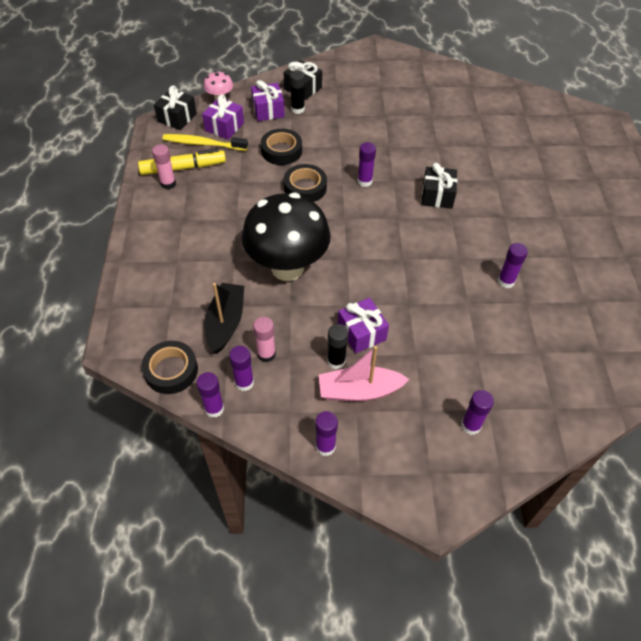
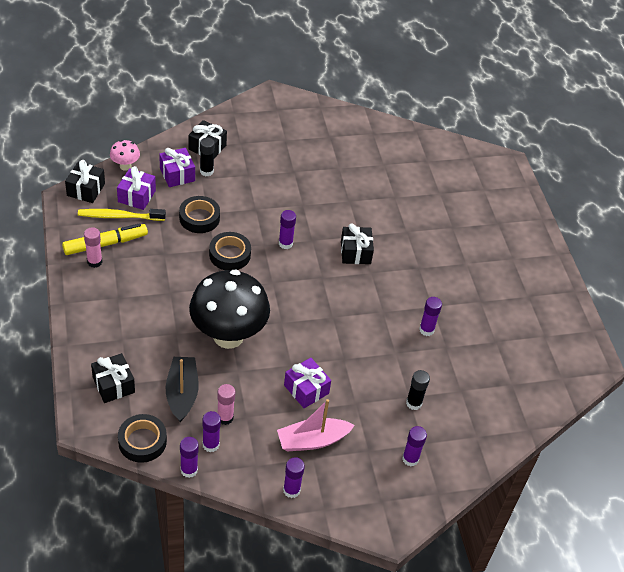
camera: 15 degrees left, 5 degrees down
black glue stick [327,324,348,370] -> black glue stick moved to [406,370,430,410]
none -> black gift [91,353,135,403]

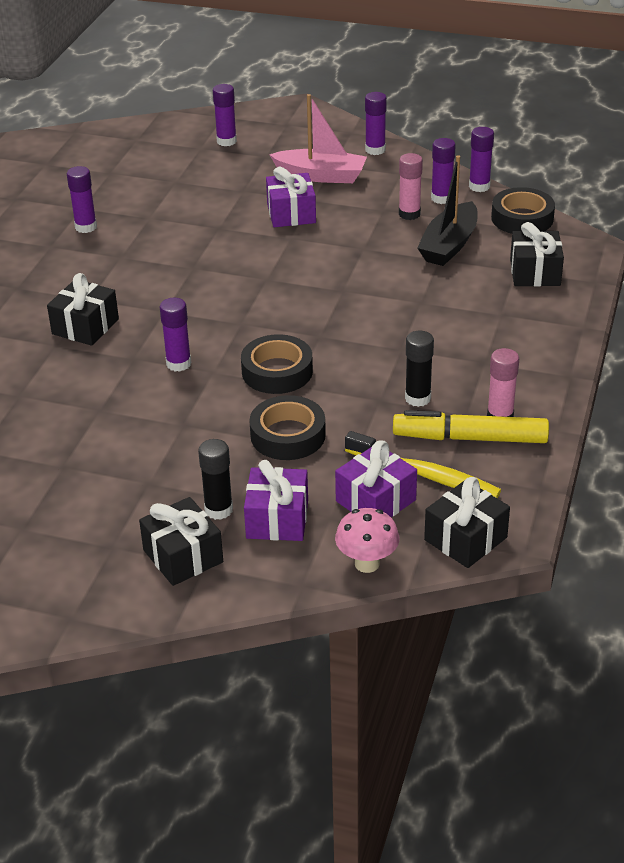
camera: 145 degrees left, 10 degrees down
black mushroom [189,270,270,349] -> none
black glue stick [406,370,430,410] -> black glue stick moved to [405,331,434,407]

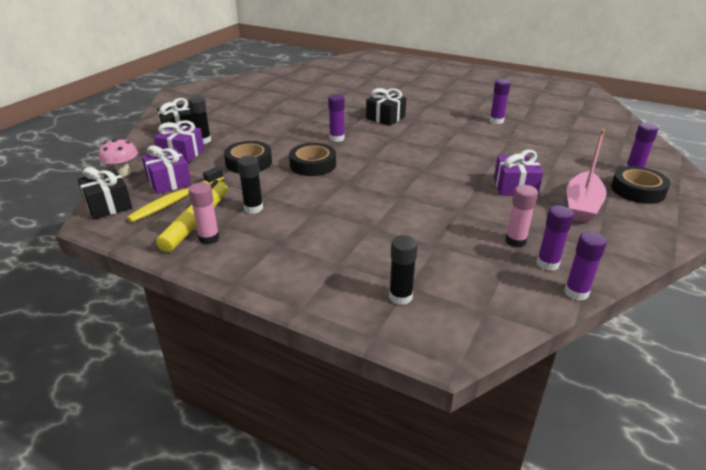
camera: 100 degrees right, 5 degrees down
purple glue stick [365,92,387,155] -> none
black boat [417,155,478,266] -> none
black tape [491,187,555,234] -> black tape moved to [611,166,670,204]
black gift [510,222,564,287] -> black glue stick [389,235,418,305]

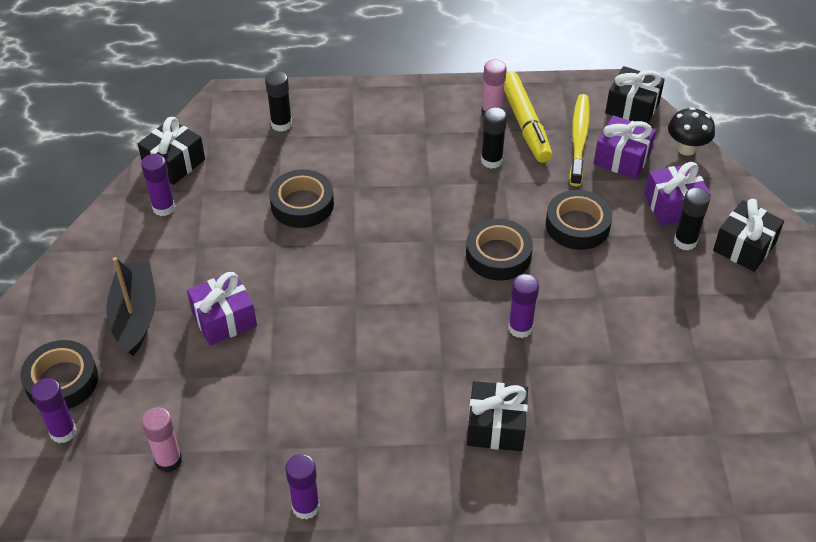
camera: 150 degrees right, 15 degrees up
pink mushroom [99,138,138,177] -> black mushroom [668,107,715,156]
pink glue stick [505,185,538,247] -> pink glue stick moved to [142,407,182,473]
purple glue stick [564,231,607,301] -> none
pink boat [567,129,607,223] -> black boat [106,257,156,356]
none -> black gift [138,117,205,185]
none -> black tape [269,169,334,228]

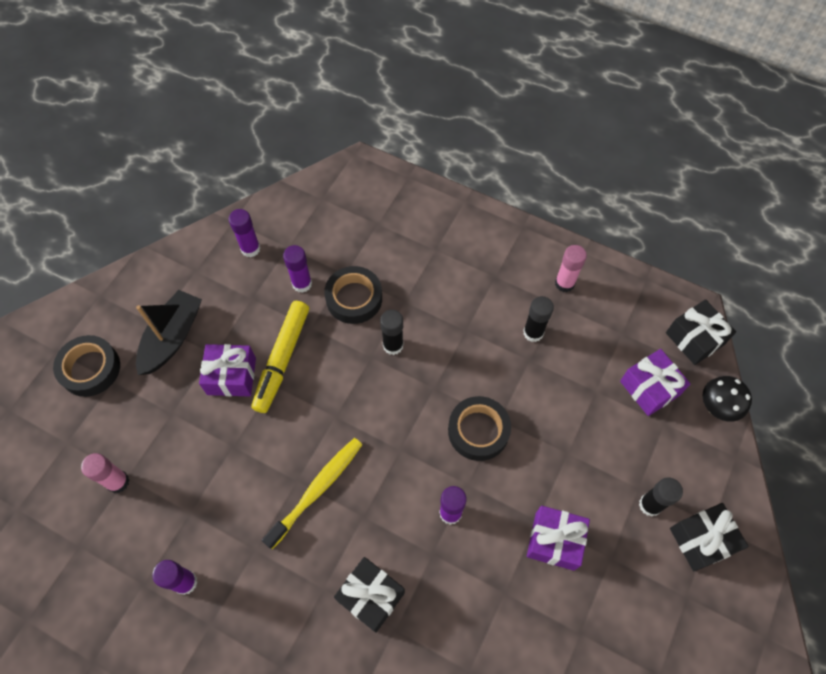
camera: 30 degrees right, 15 degrees up
purple glue stick [31,378,77,443] -> purple glue stick moved to [283,245,312,293]
black gift [138,117,205,185] -> none
black glue stick [265,71,292,132] -> black glue stick moved to [380,310,404,355]
yellow marker [504,71,552,163] -> yellow marker moved to [251,301,309,413]
black tape [546,190,612,250] -> none
yellow toothbrush [569,94,590,186] -> yellow toothbrush moved to [262,438,362,549]
purple gift [644,162,711,226] -> purple gift moved to [527,506,590,571]

